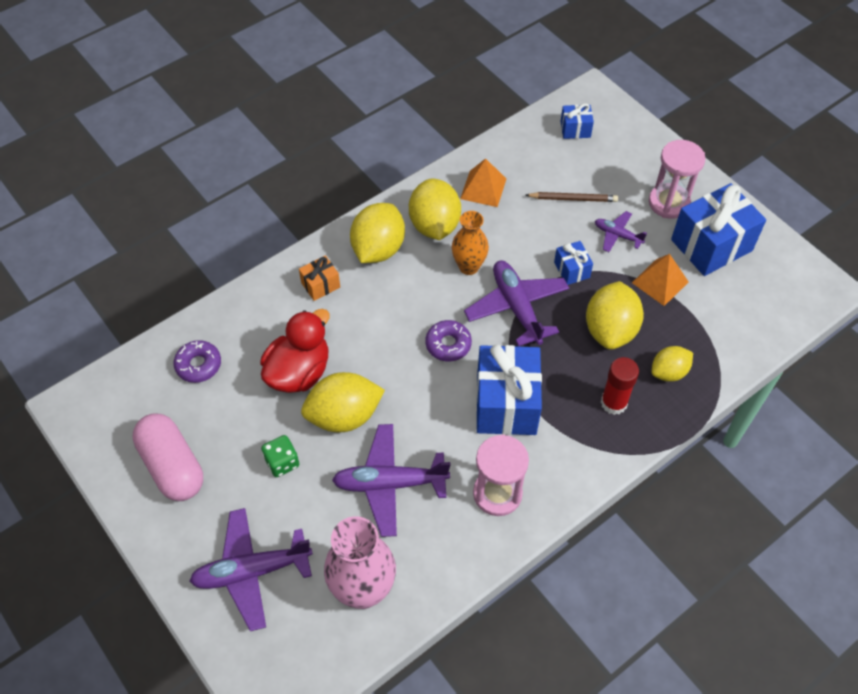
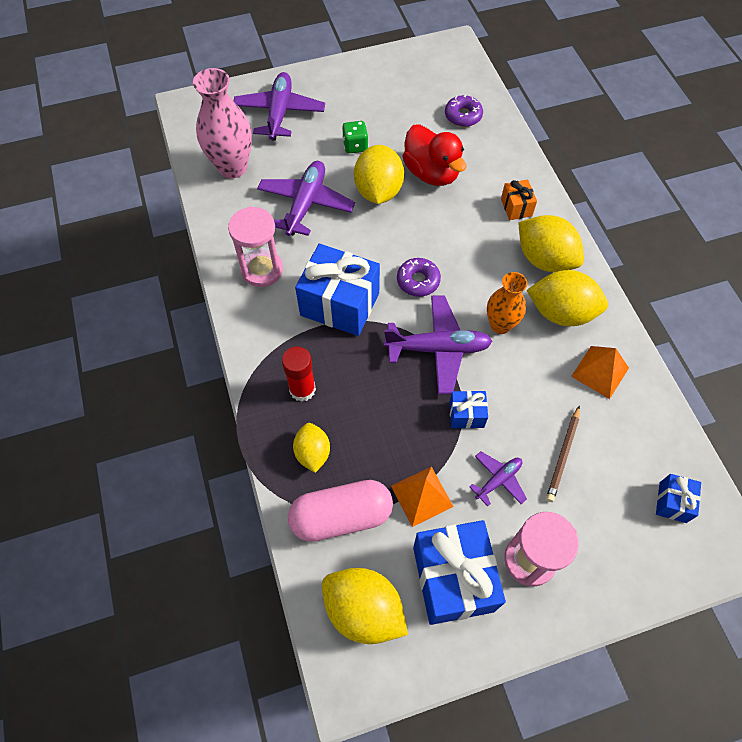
camera: 110 degrees right, 5 degrees up
pink capsule [132,414,203,501] -> pink capsule moved to [288,480,393,542]
yellow lemon [586,281,644,350] -> yellow lemon moved to [322,568,408,644]

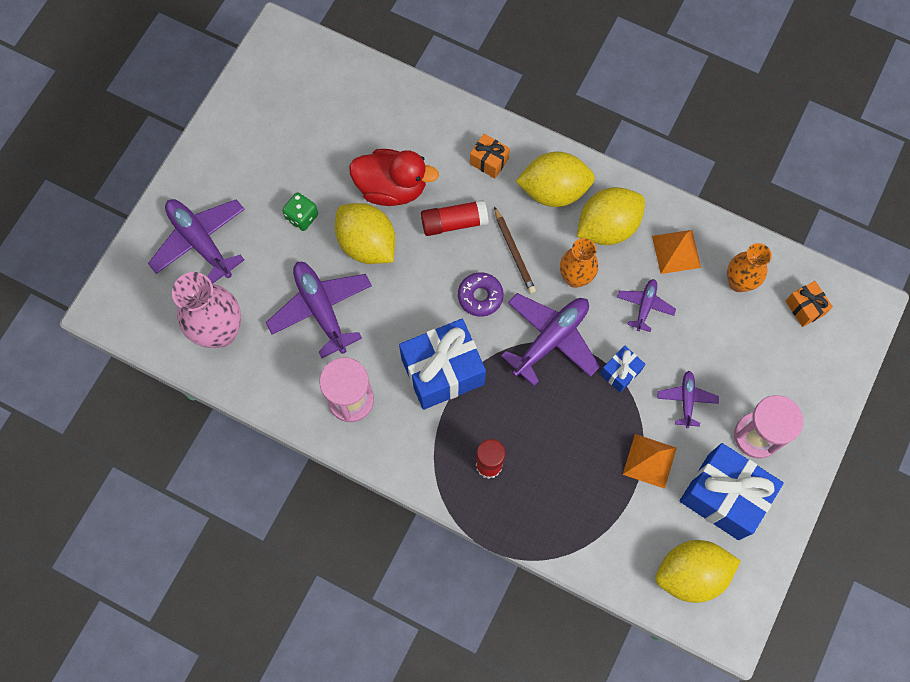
camera: 45 degrees left, 10 degrees up
pink capsule [288,480,393,542] -> none
yellow lemon [293,423,330,473] -> none
purple donut [445,95,483,127] -> none
brown pencil [546,405,580,502] -> brown pencil moved to [494,206,536,294]
blue gift [656,474,701,523] -> orange gift [785,281,833,327]
none -> red glue stick [421,200,489,236]
none -> purple plane [617,279,676,332]
none -> orange vase [727,243,772,292]

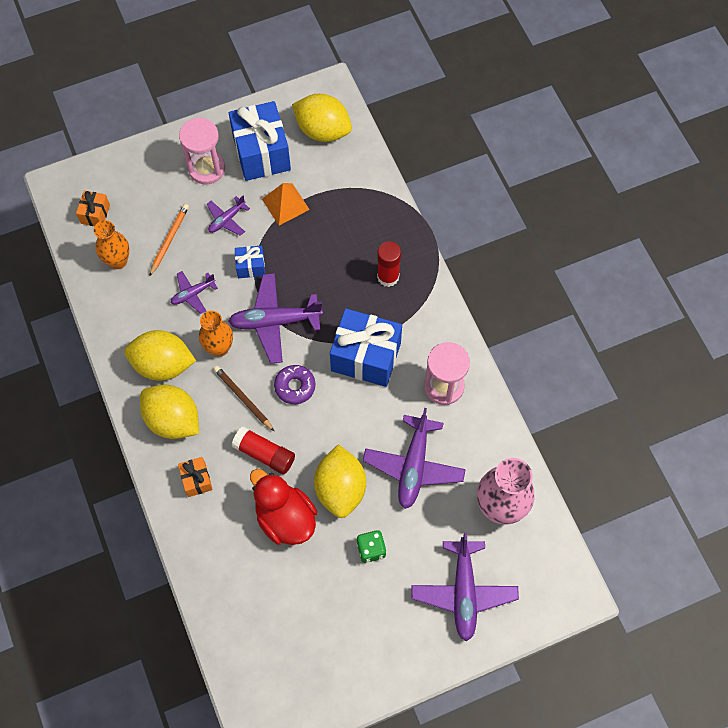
camera: 140 degrees left, 5 degrees down
brown pencil [494,206,536,294] -> brown pencil turned 60 degrees counterclockwise [214,366,274,431]
orange pyramid [652,230,701,274] -> none
none -> orange pencil [149,204,189,277]

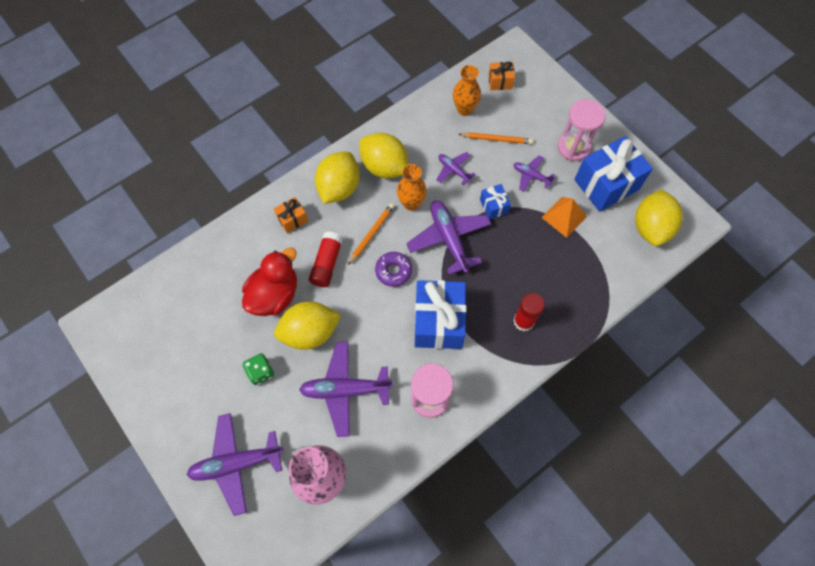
camera: 75 degrees right, 0 degrees up
yellow lemon [124,330,196,381] -> yellow lemon turned 45 degrees counterclockwise [359,133,409,179]
brown pencil [214,366,274,431] -> orange pencil [348,203,394,265]

